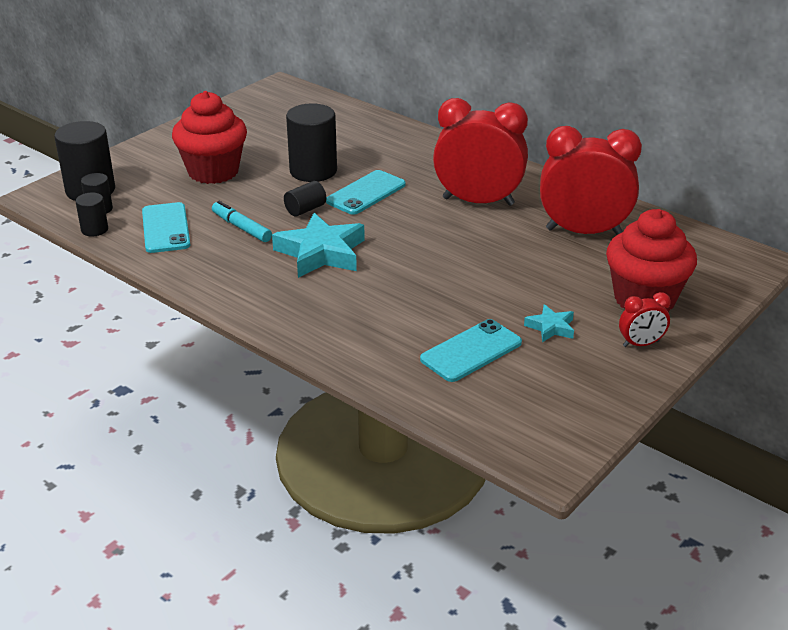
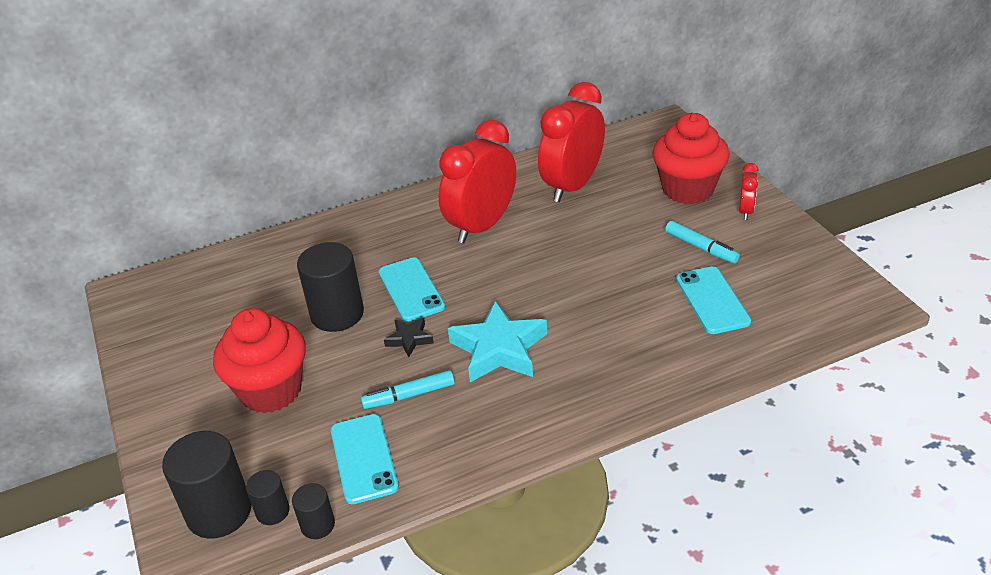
camera: 60 degrees left, 5 degrees up
turquoise phone [142,202,190,253] -> turquoise phone turned 60 degrees clockwise [331,414,399,504]
black cylinder [284,181,326,217] -> black star [384,318,434,357]
turquoise star [524,304,574,342] -> turquoise marker [665,221,740,263]

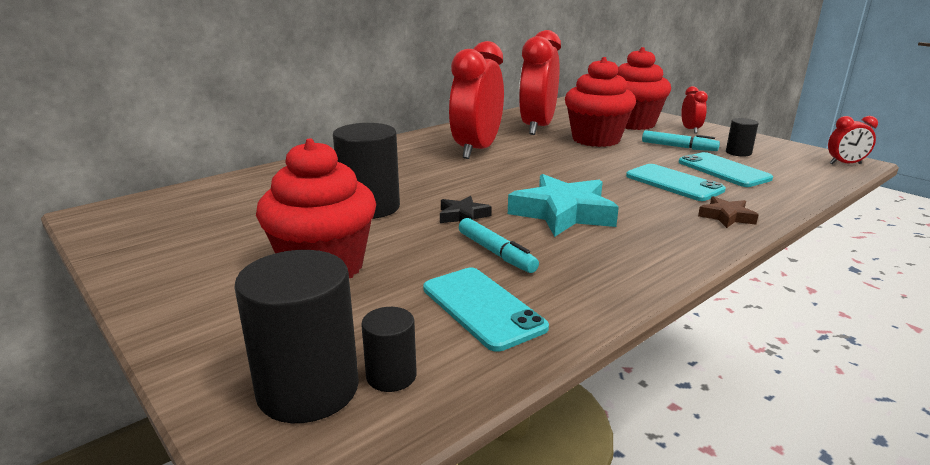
camera: 20 degrees left, 15 degrees down
black cylinder [292,483,335,539] -> black cylinder moved to [726,118,758,157]
turquoise marker [361,370,455,409] -> turquoise marker turned 90 degrees counterclockwise [459,218,539,273]
turquoise phone [379,257,445,322] -> turquoise phone moved to [626,164,726,201]
none -> red cupcake [565,57,636,147]
none -> brown star [698,196,758,228]
none -> red clock [828,116,878,164]

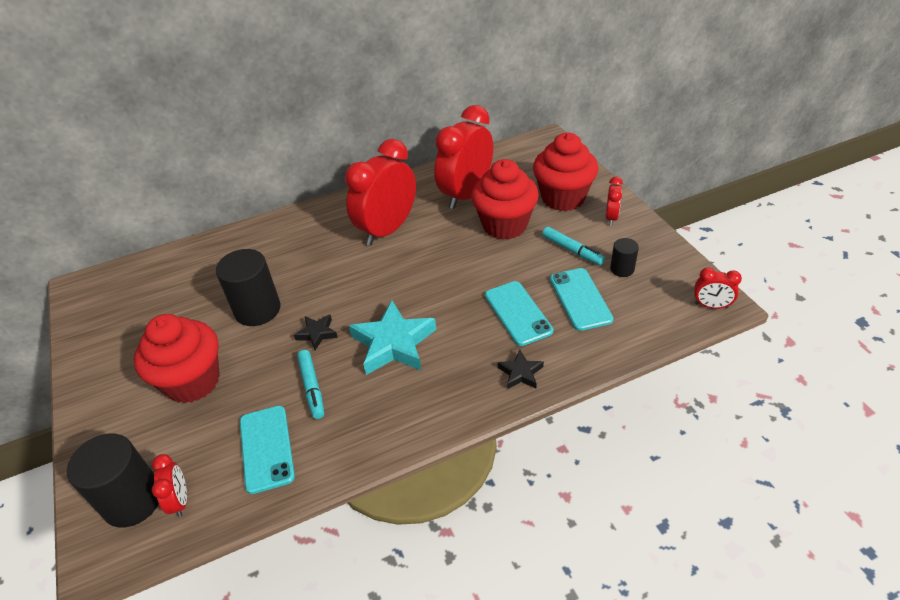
camera: 20 degrees right, 20 degrees up
black cylinder [361,307,417,392] -> red clock [152,454,187,517]
brown star [698,196,758,228] -> black star [498,350,544,389]

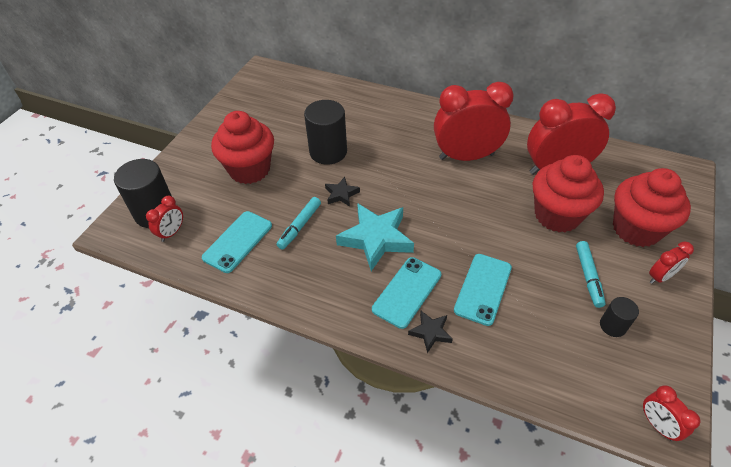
camera: 45 degrees right, 5 degrees up
turquoise phone [550,268,613,331] -> turquoise phone moved to [372,257,441,329]

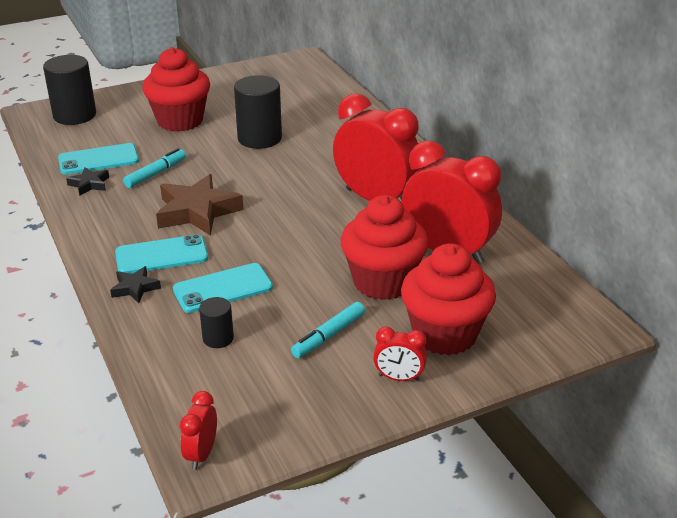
camera: 40 degrees right, 15 degrees down
red clock [146,196,183,242] -> none
turquoise marker [277,197,321,250] -> turquoise marker turned 150 degrees clockwise [123,148,186,188]
black star [325,177,360,207] -> black star moved to [66,167,109,195]
turquoise star [336,203,414,271] -> brown star [156,174,244,236]
black cylinder [600,297,639,337] -> black cylinder moved to [199,297,234,348]

